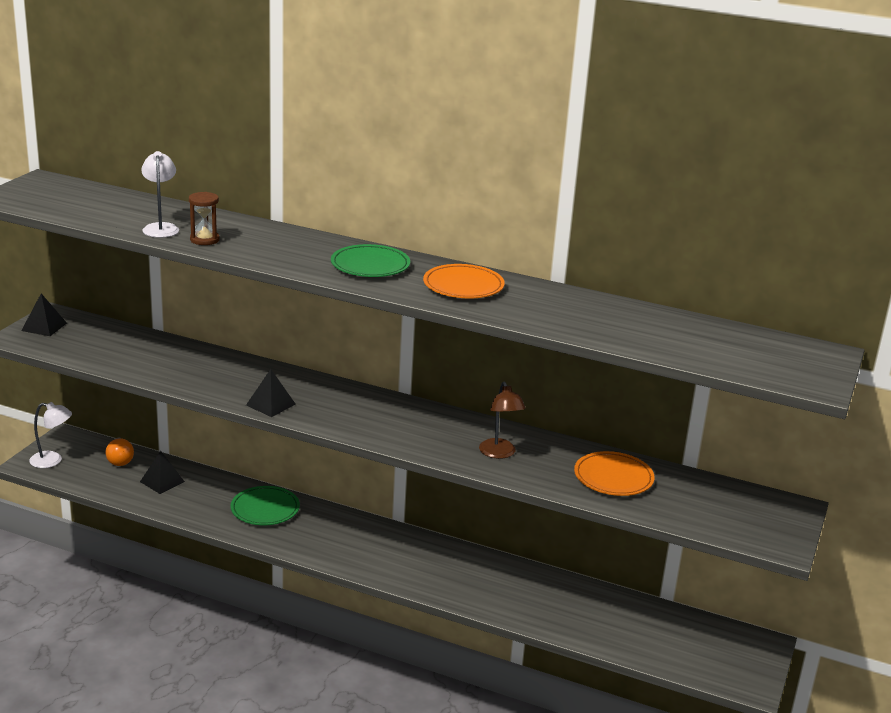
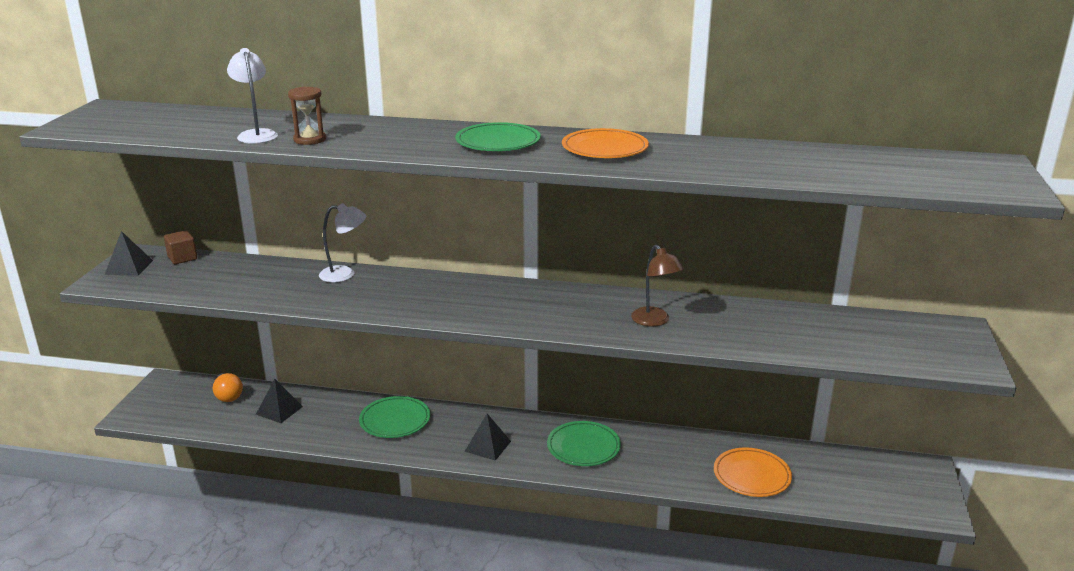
camera: 10 degrees left, 0 degrees up
white lamp [29,402,72,468] -> white lamp moved to [319,203,366,283]
black pyramid [246,369,295,417] -> black pyramid moved to [465,414,511,461]
orange plate [574,451,655,496] -> orange plate moved to [714,447,792,497]
none -> brown cube [164,230,197,264]
none -> green plate [547,421,621,466]

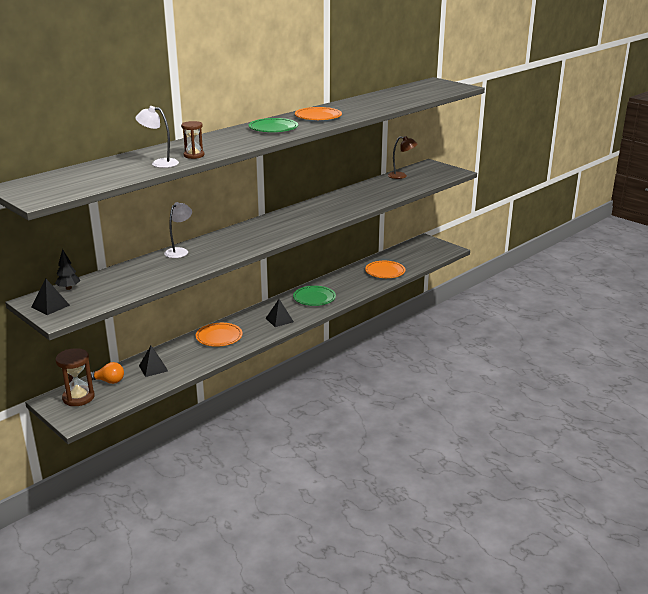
camera: 55 degrees left, 0 degrees up
brown cube [164,230,197,264] -> black tree [55,249,80,290]
green plate [359,396,430,438] -> orange plate [196,323,243,347]
brown lamp [631,245,684,326] -> brown lamp moved to [388,136,417,179]
none -> brown hourglass [56,348,95,406]

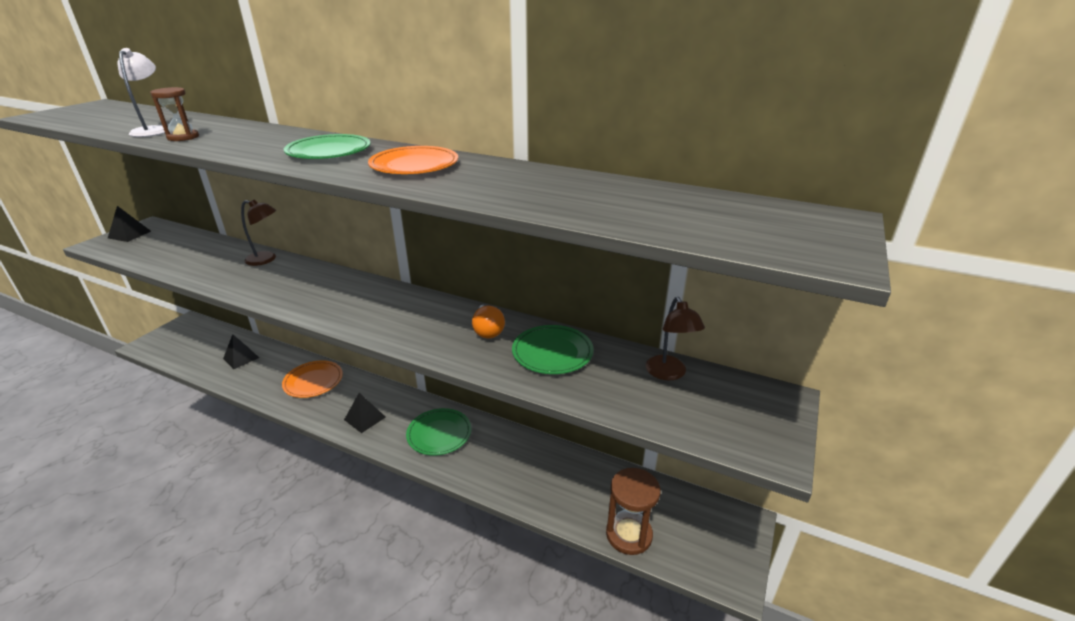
camera: 70 degrees right, 5 degrees up
black tree [55,249,80,290] -> none
brown hourglass [56,348,95,406] -> brown hourglass moved to [606,468,661,555]
orange light bulb [86,362,124,384] -> orange light bulb moved to [472,304,505,338]
white lamp [164,202,192,258] -> brown lamp [241,199,276,266]
orange plate [365,261,405,278] -> none
none -> green plate [512,325,594,374]

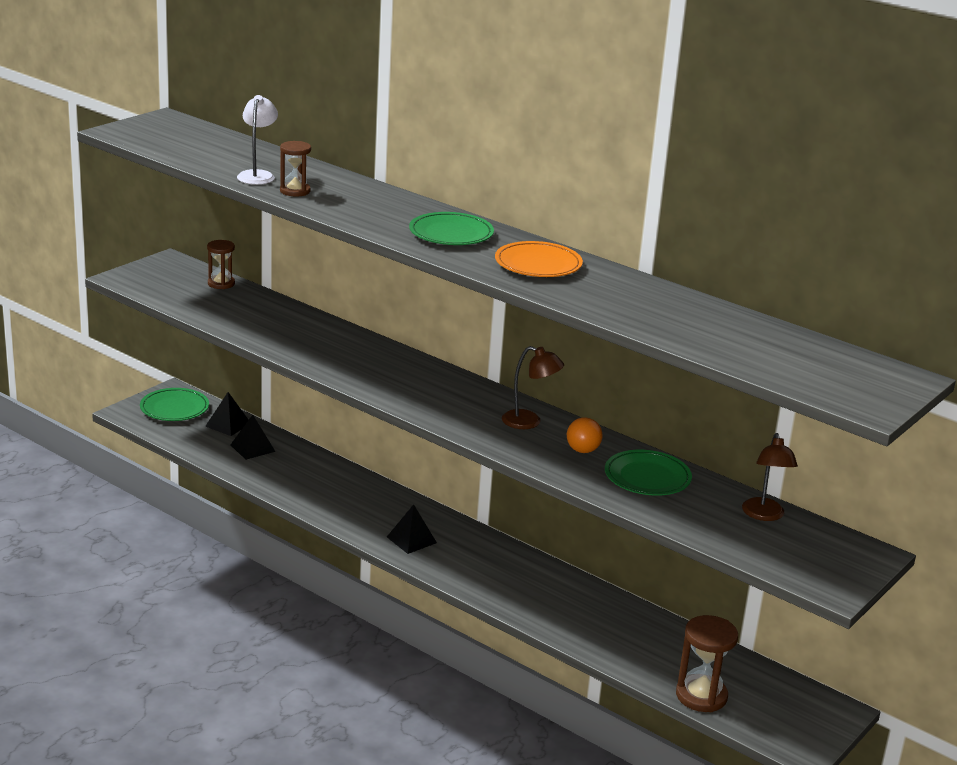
camera: 10 degrees right, 5 degrees down
black pyramid [108,206,151,242] -> black pyramid moved to [205,392,249,436]
brown lamp [241,199,276,266] -> brown lamp moved to [502,346,564,429]
orange plate [282,360,343,398] -> none
green plate [406,408,471,456] -> green plate moved to [140,388,209,421]
none -> brown hourglass [207,240,235,289]

